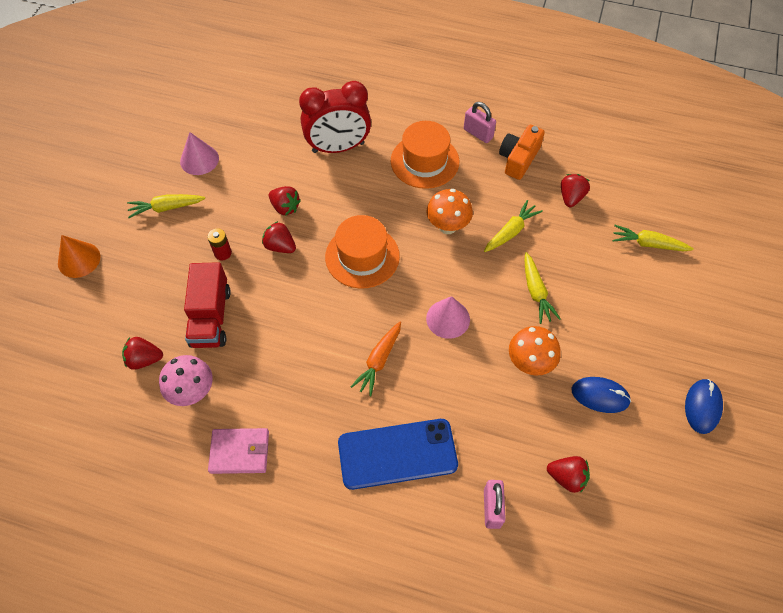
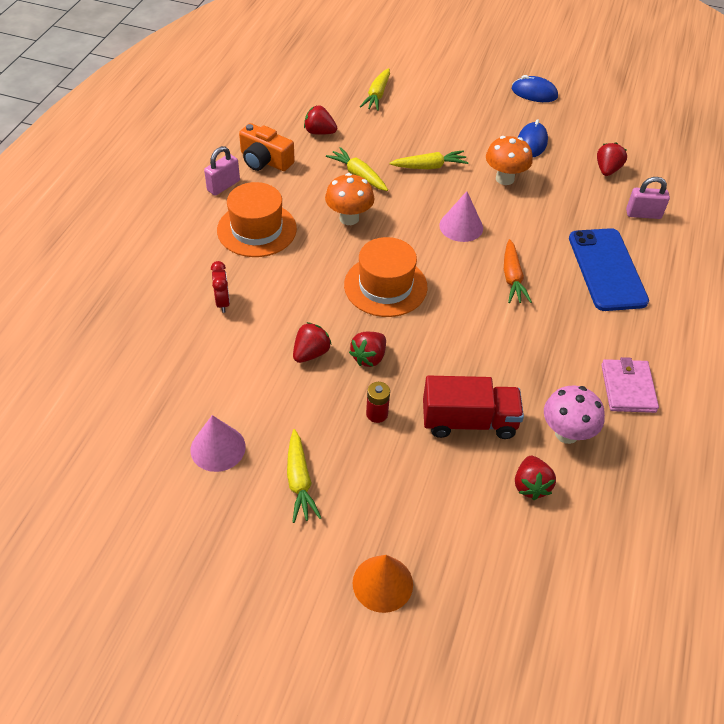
camera: 90 degrees left, 10 degrees down
red clock [299,81,371,153] -> red clock [211,261,230,313], size x0.45
orange carrot [350,322,401,396] -> orange carrot turned 60 degrees clockwise [504,239,532,303]

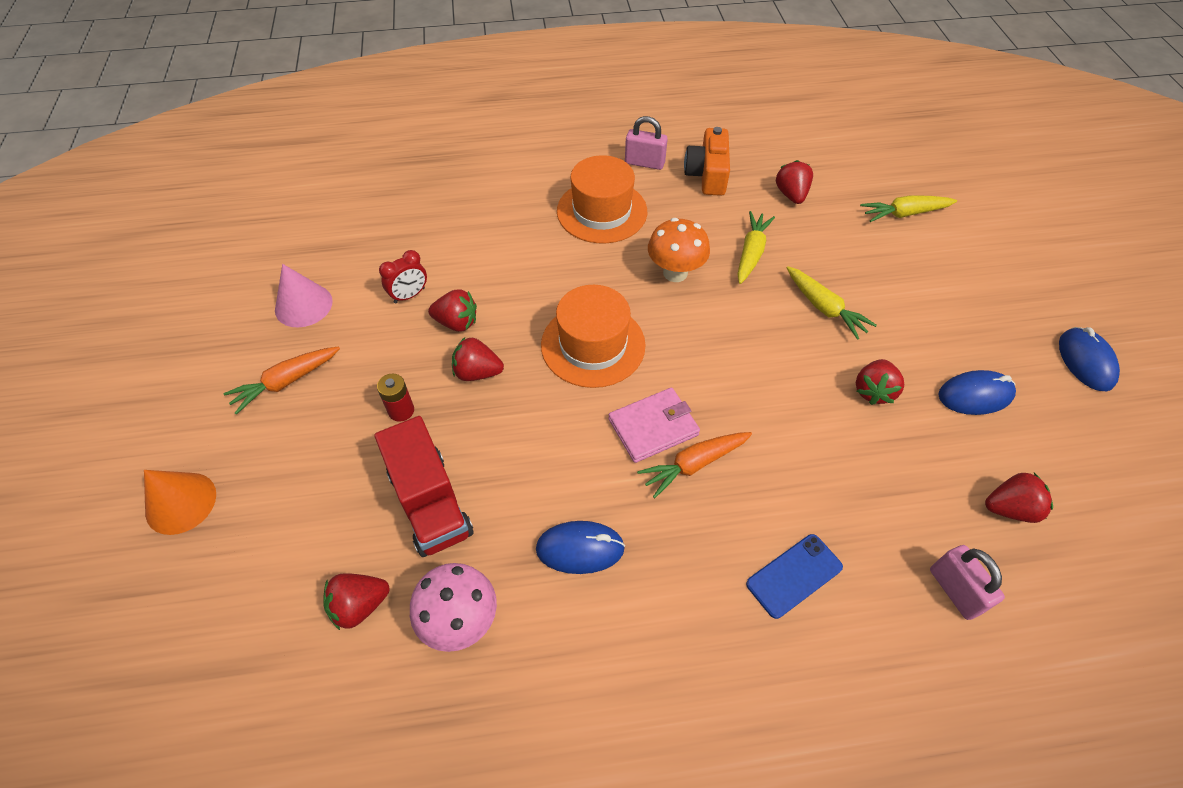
camera: 65 degrees right, 5 degrees up
red clock [211,261,230,313] -> red clock moved to [379,250,427,303]
yellow carrot [287,429,321,523] -> orange carrot [223,347,340,415]
pink cone [439,191,483,242] -> none
orange mushroom [486,136,533,185] -> red strawberry [856,359,904,405]
blue phone [569,228,649,311] -> blue phone [746,534,843,619], size x0.55
pink wallet [601,357,659,413] -> pink wallet moved to [608,388,700,463]
none -> blue mouse [536,521,625,574]

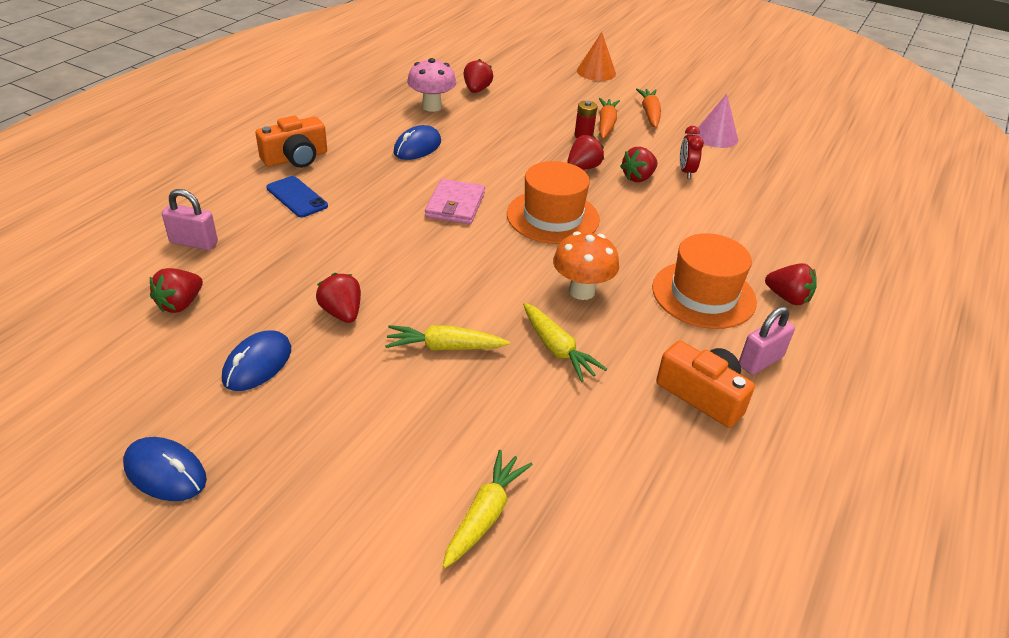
camera: 125 degrees right, 15 degrees down
red truck [375,416,474,557] -> none
orange carrot [637,432,752,498] -> orange carrot moved to [599,98,620,139]
blue phone [746,534,843,619] -> blue phone turned 45 degrees counterclockwise [266,176,328,217]
red strawberry [776,160,813,204] -> red strawberry moved to [765,263,817,305]
none -> orange camera [256,116,327,168]

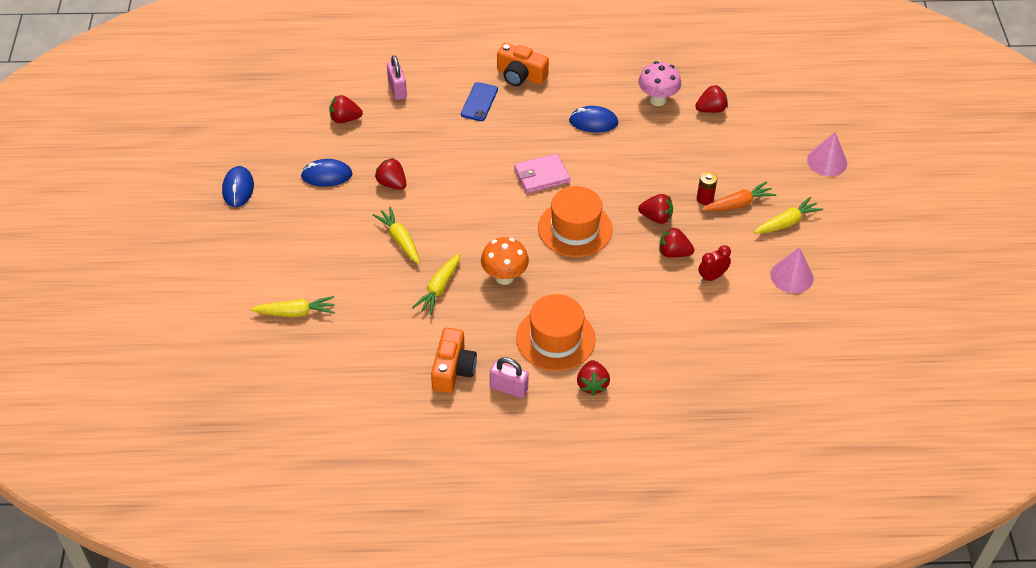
camera: 60 degrees right, 10 degrees up
red strawberry [316,273,361,323] -> red strawberry turned 75 degrees counterclockwise [375,158,406,190]
orange cone [577,32,616,81] -> pink cone [807,132,847,176]
orange carrot [636,88,661,128] -> yellow carrot [754,197,823,234]

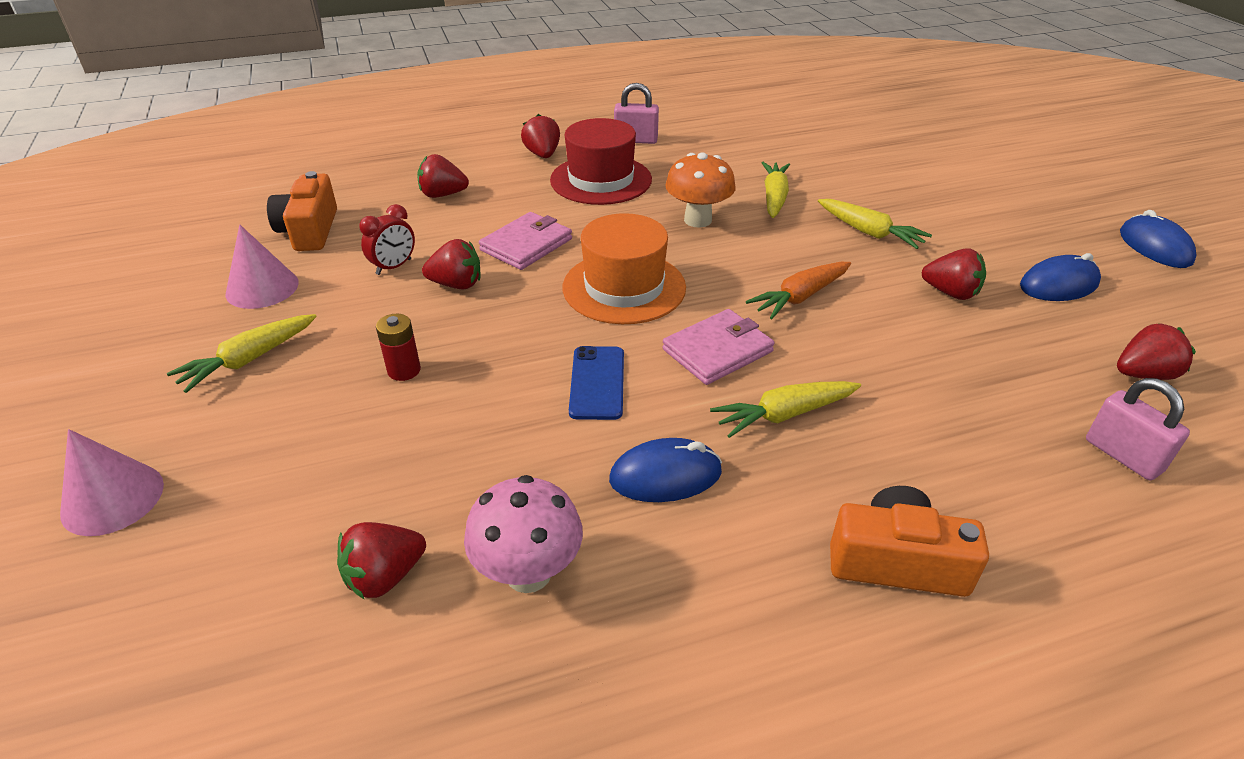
camera: 165 degrees right, 10 degrees down
yellow carrot [250,296,335,317] -> yellow carrot moved to [710,381,861,438]
orange camera [431,328,477,393] -> orange camera moved to [267,171,337,251]
blue phone [461,82,498,121] -> blue phone moved to [569,346,624,420]
orange hat [516,294,596,371] -> red hat [550,118,652,205]
red strawberry [638,194,673,224] -> red strawberry moved to [417,154,469,198]
orange carrot [702,181,776,211] -> orange carrot moved to [746,262,851,319]
none -> pink wallet [479,212,572,270]

